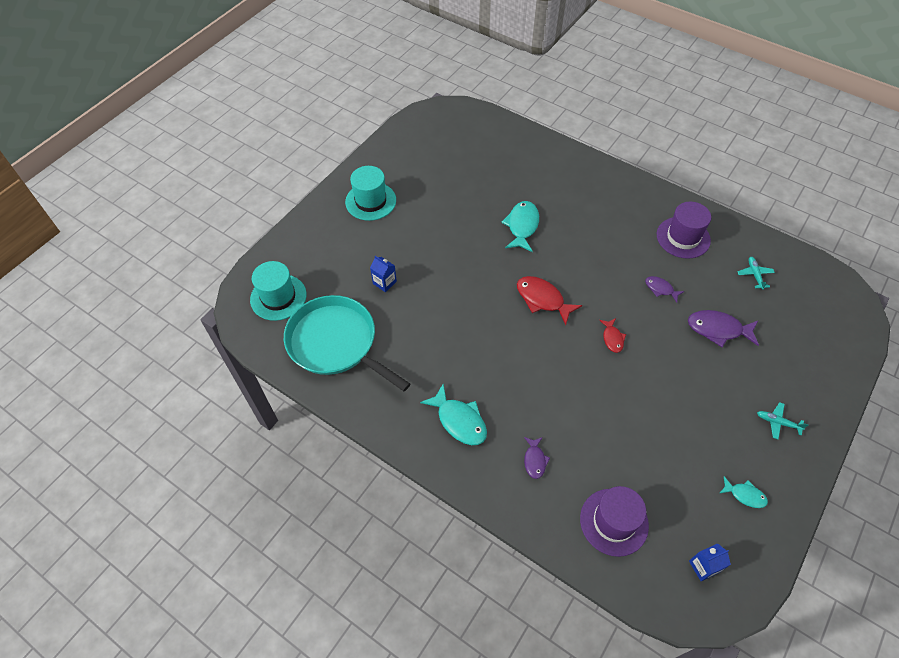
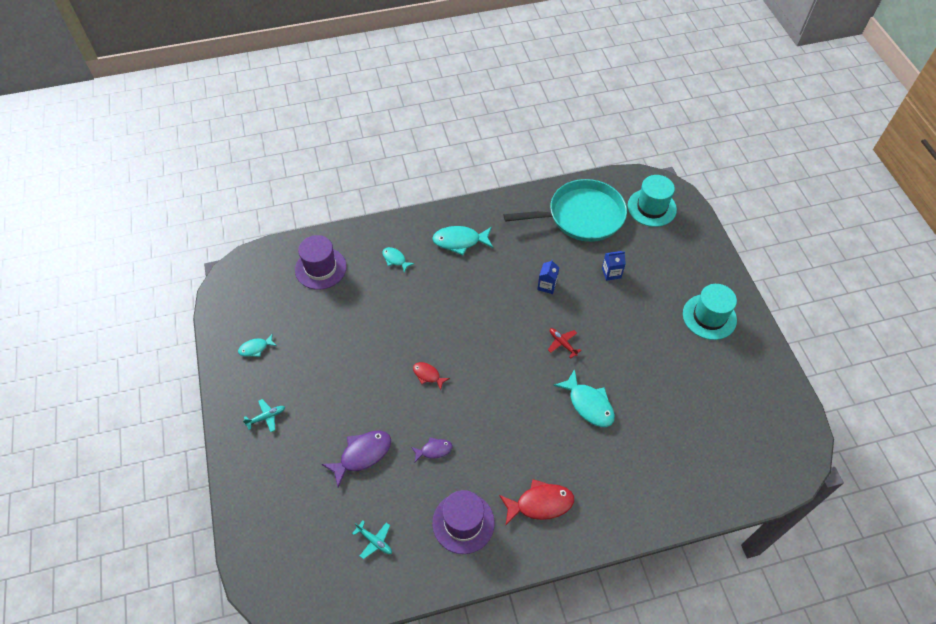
camera: 130 degrees right, 0 degrees up
red fish [517,276,582,325] -> red fish moved to [499,479,574,525]
purple fish [524,437,550,479] -> turquoise fish [382,247,415,272]
blue carton [689,543,731,581] -> blue carton moved to [537,259,559,294]
none -> red plane [548,328,582,358]

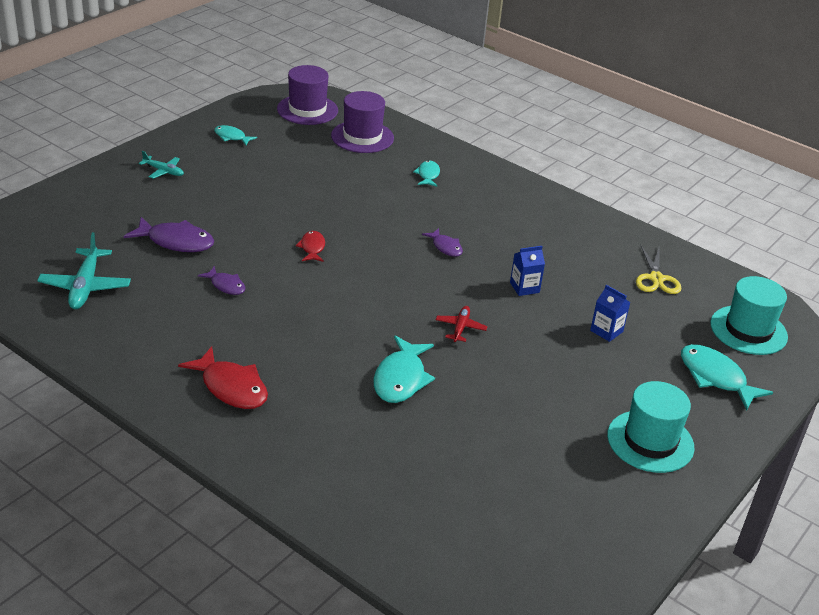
camera: 50 degrees right, 20 degrees down
turquoise plane [352,521,392,559] -> turquoise plane [37,232,131,309], size x1.74
turquoise fish [432,226,493,255] -> turquoise fish moved to [681,344,773,410]
purple hat [432,490,495,554] -> purple hat moved to [277,65,338,125]
turquoise pan [504,179,627,242] -> yellow scissors [636,245,681,294]
none -> purple fish [422,228,463,257]

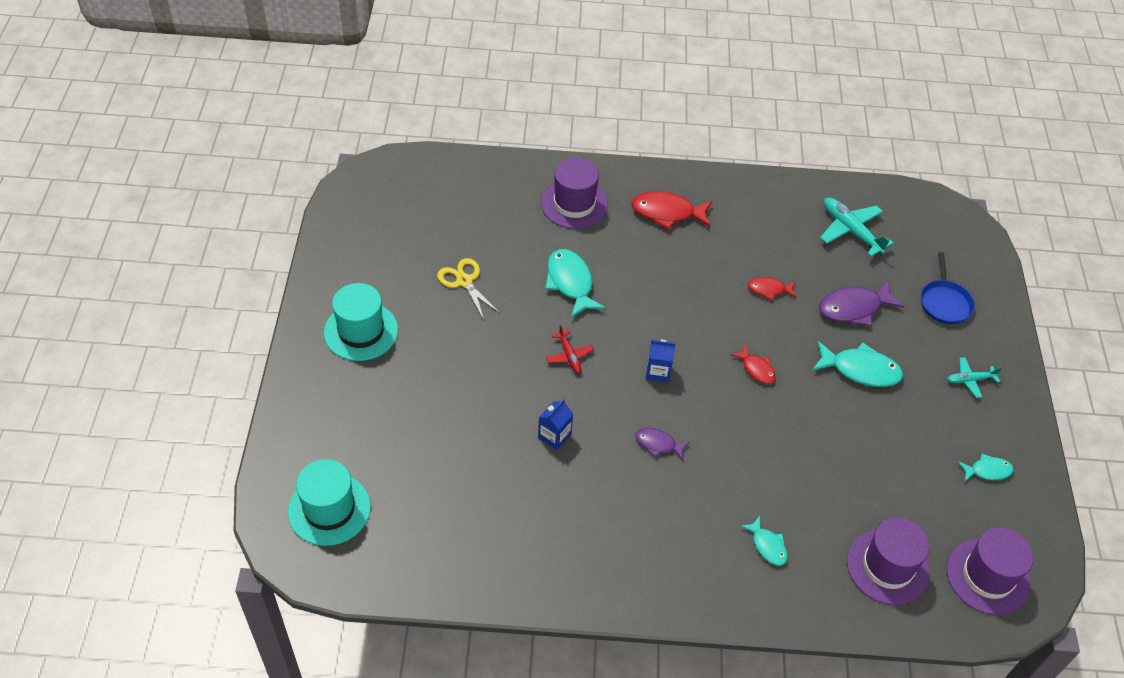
camera: 145 degrees right, 15 degrees up
purple fish [198,266,245,295] -> red fish [748,277,796,300]
blue carton [590,285,630,342] -> blue carton moved to [646,340,676,382]
yellow scissors [636,245,681,294] -> yellow scissors moved to [437,258,501,320]
turquoise fish [681,344,773,410] -> turquoise fish moved to [812,341,903,387]
none -> purple hat [541,158,608,229]
none -> blue pan [921,252,975,324]

